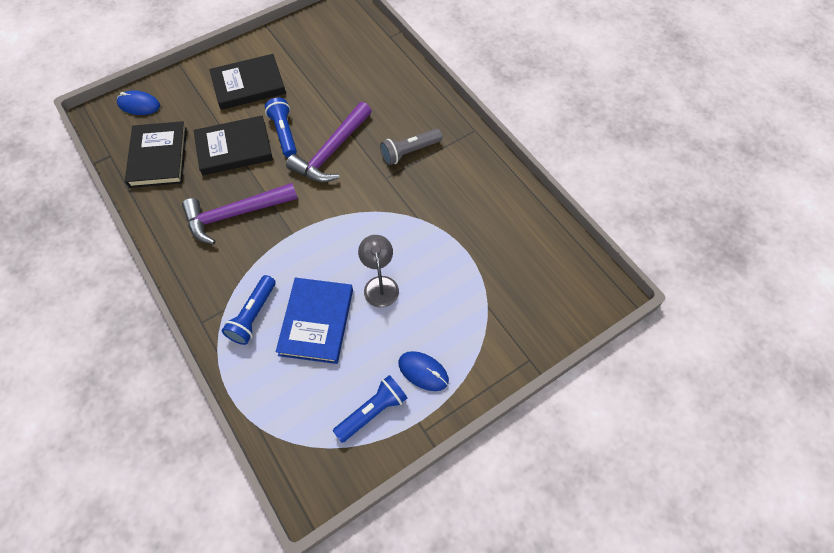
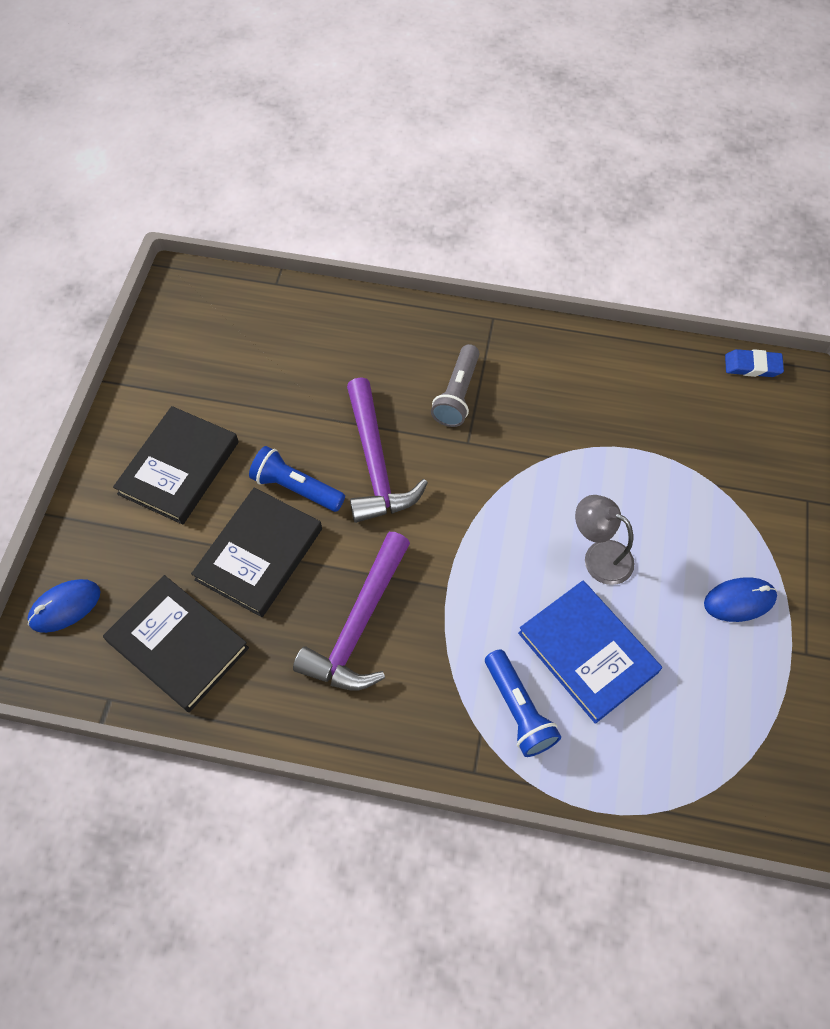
camera: 45 degrees left, 0 degrees up
blue flashlight [333,375,407,443] -> none
none -> blue eraser [725,349,784,377]

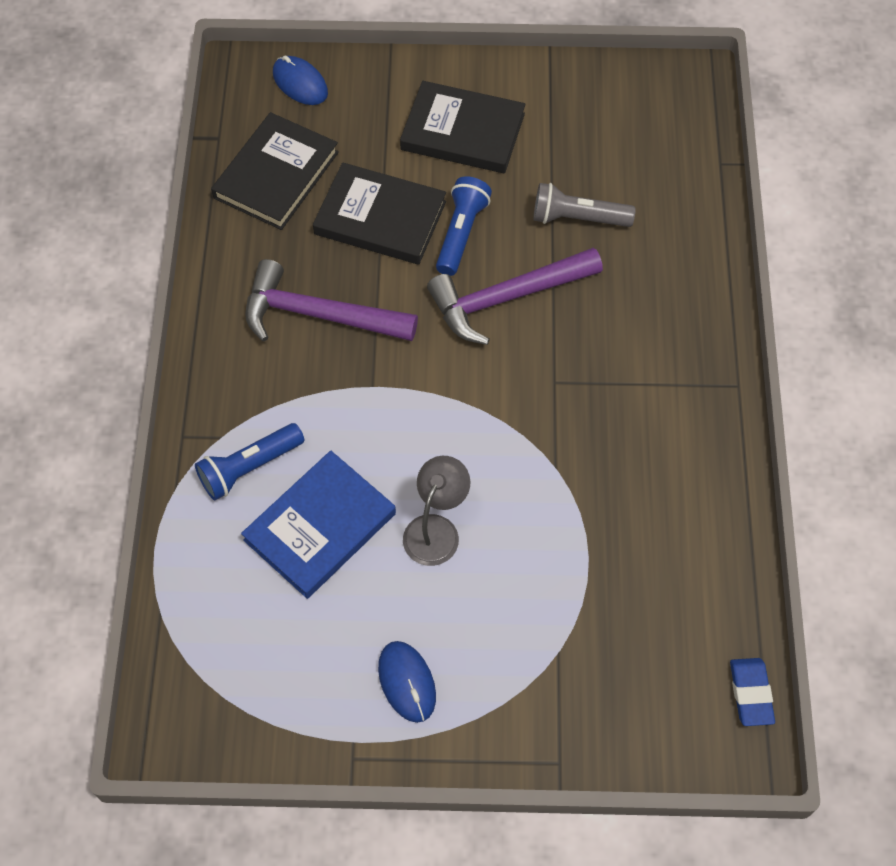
camera: 80 degrees right, 0 degrees up
grey flashlight [431,344,480,427] -> grey flashlight moved to [533,183,636,227]

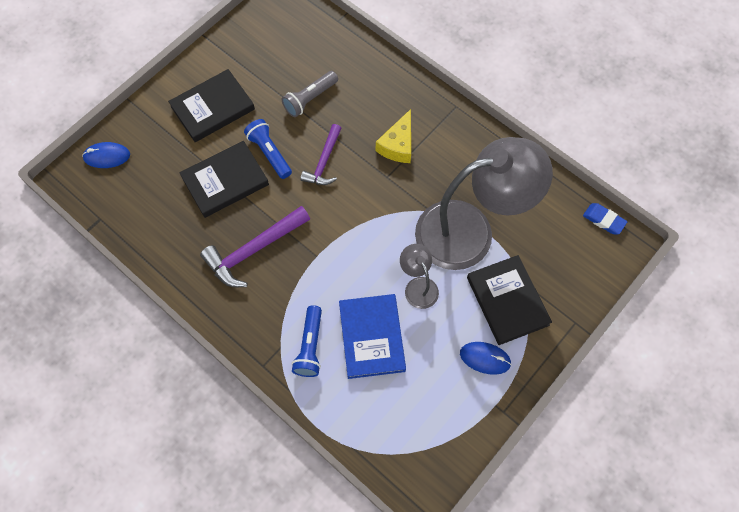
camera: 50 degrees left, 5 degrees up
black book [211,112,339,230] -> black book moved to [467,255,552,345]
purple hammer [427,248,603,345] -> purple hammer [300,124,342,185], size x0.65
none -> yellow cheese [376,109,411,163]
none -> grey lamp [415,137,553,270]

